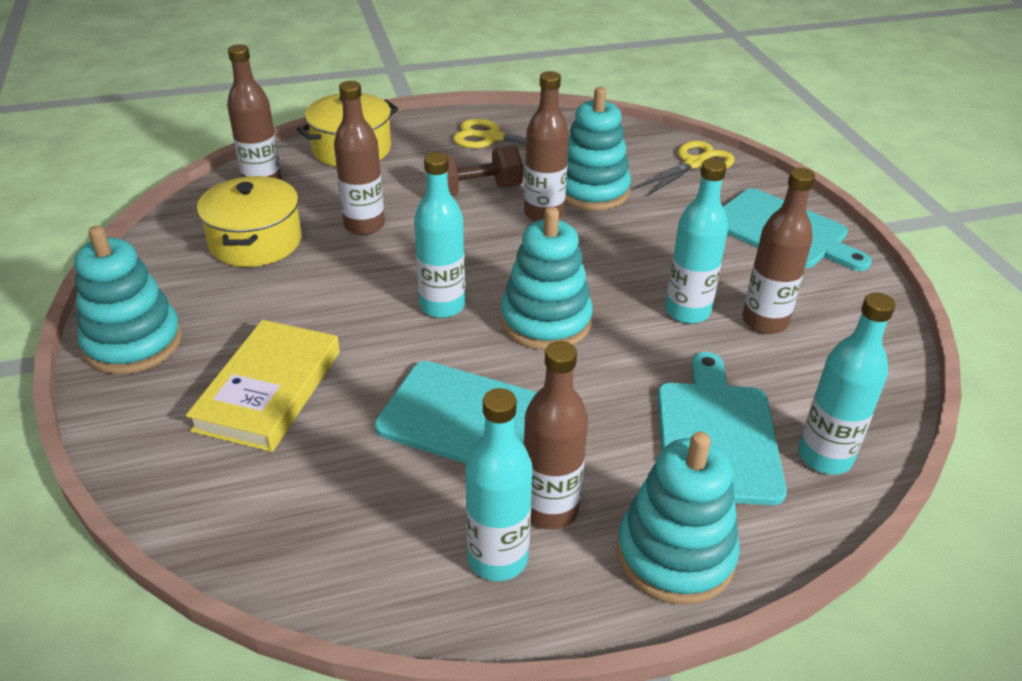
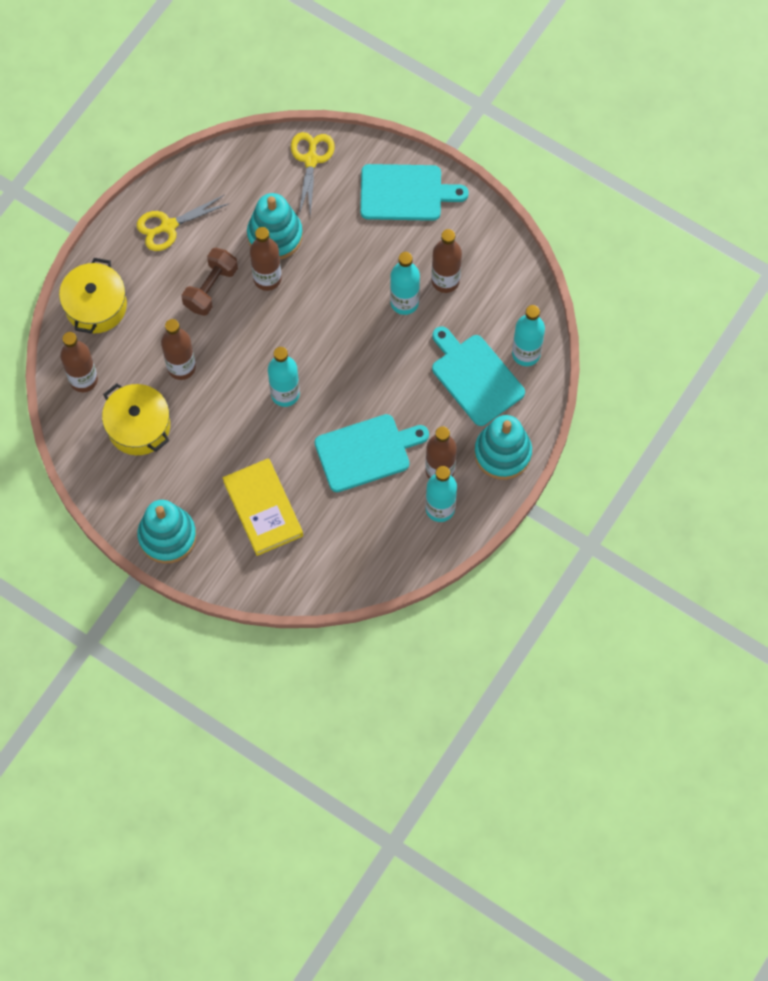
camera: 40 degrees left, 30 degrees up
turquoise stacking toy [501,207,593,350] -> none

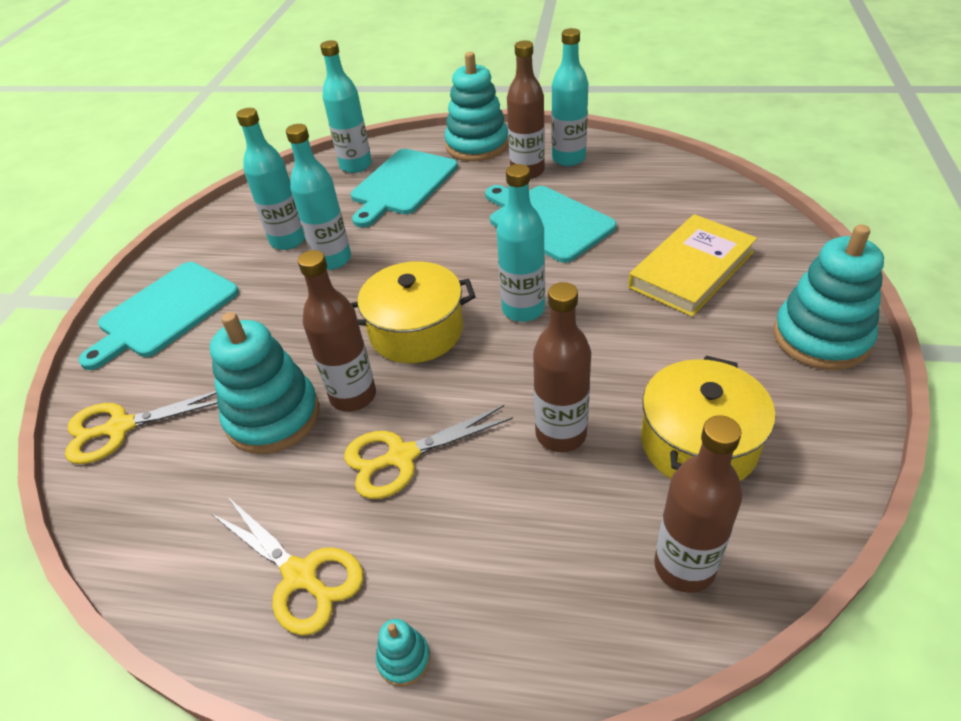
camera: 110 degrees left, 25 degrees down
yellow pot [59,258,127,334] -> yellow pot moved to [351,261,476,363]
brown dumbbell [181,248,238,316] -> yellow scissors [344,405,513,499]
turquoise cutting board [360,164,469,221] -> turquoise cutting board turned 120 degrees counterclockwise [78,262,239,370]
brown bottle [431,229,462,293] -> turquoise bottle [236,108,305,250]
none -> turquoise stacking toy [376,619,430,687]

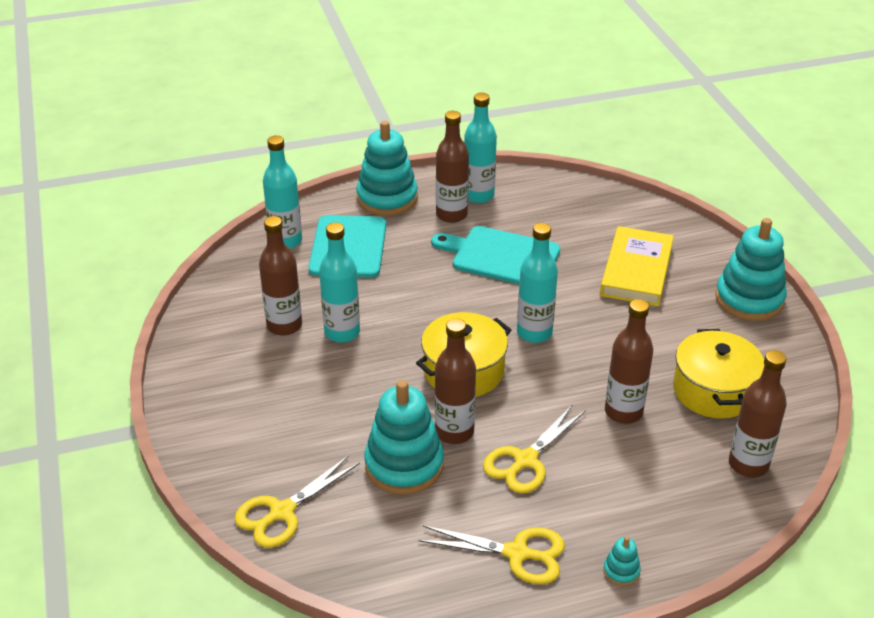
camera: 30 degrees left, 5 degrees down
turquoise cutting board [78,262,239,370] -> none
turquoise bottle [236,108,305,250] -> brown bottle [259,216,302,336]

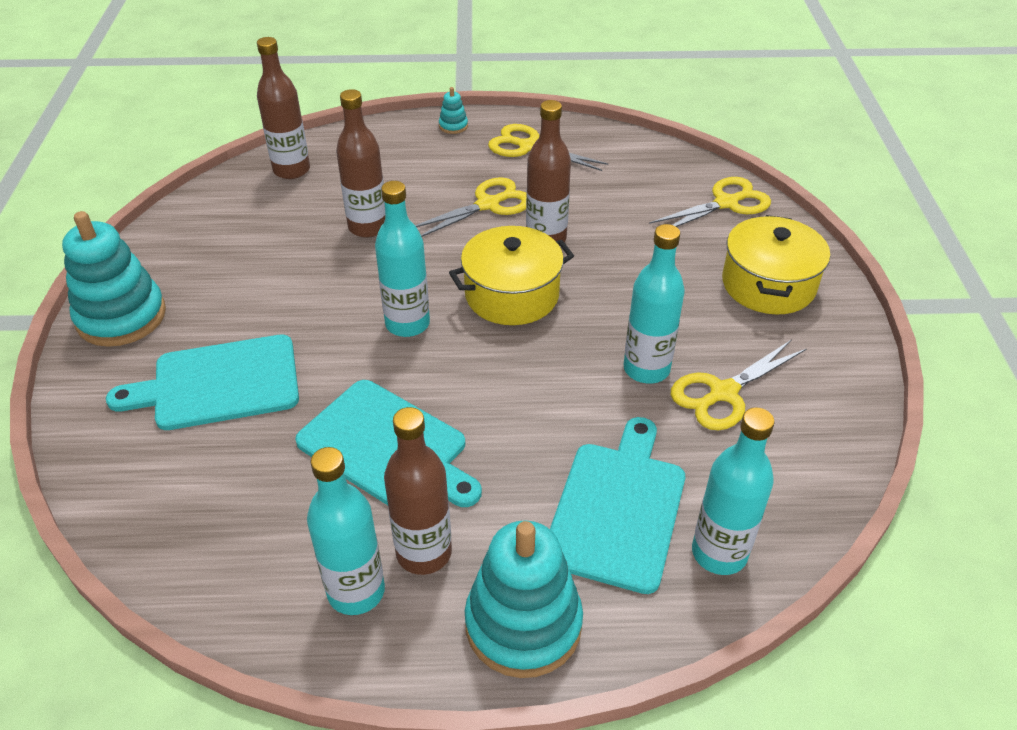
camera: 165 degrees left, 5 degrees up
brown bottle [259,216,302,336] -> yellow scissors [671,339,807,431]
turquoise stacking toy [364,380,444,495] -> none
yellow book [600,226,674,306] -> turquoise cutting board [106,335,299,430]
yellow pot [673,329,764,419] -> yellow pot moved to [722,215,830,314]

